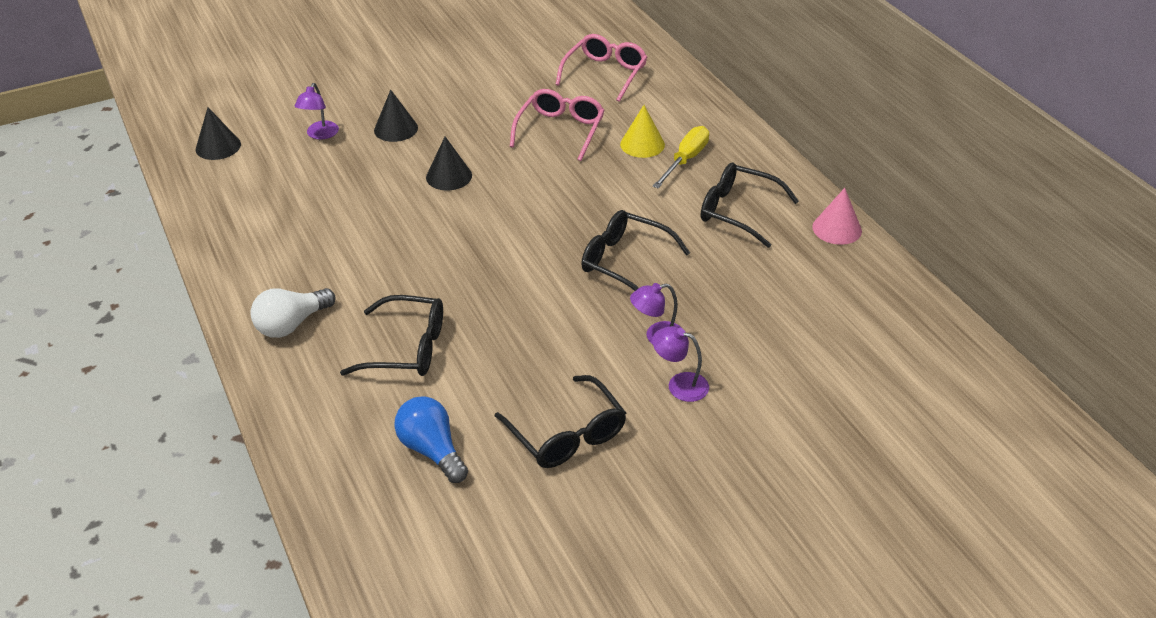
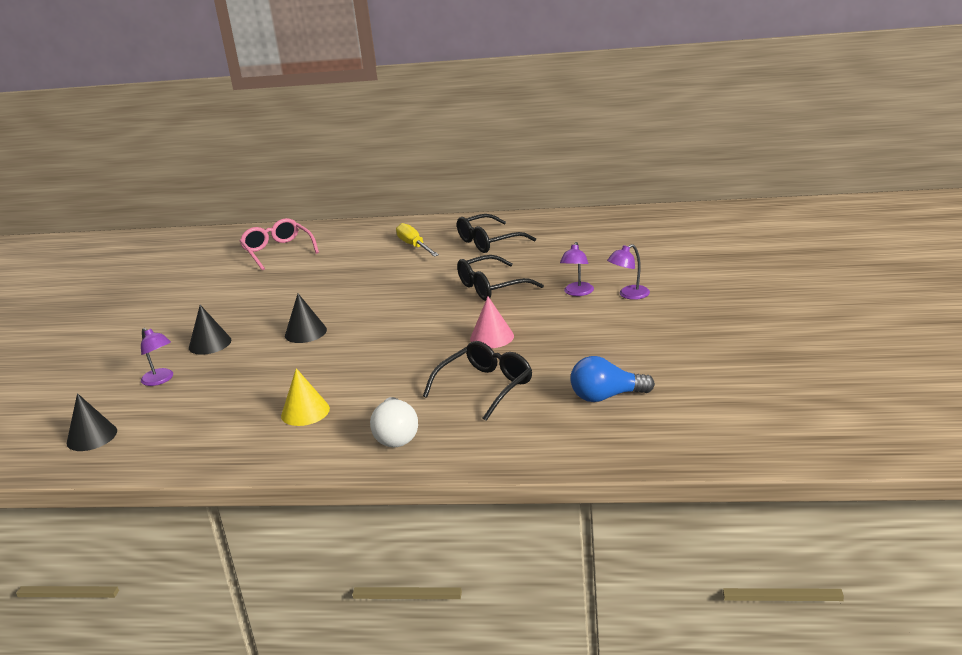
camera: 55 degrees left, 15 degrees down
black glasses [495,375,626,468] -> none
pink glasses [510,89,605,161] -> none
yellow cone [620,105,665,158] -> yellow cone moved to [281,368,330,426]
pink cone [812,188,862,245] -> pink cone moved to [470,297,514,348]

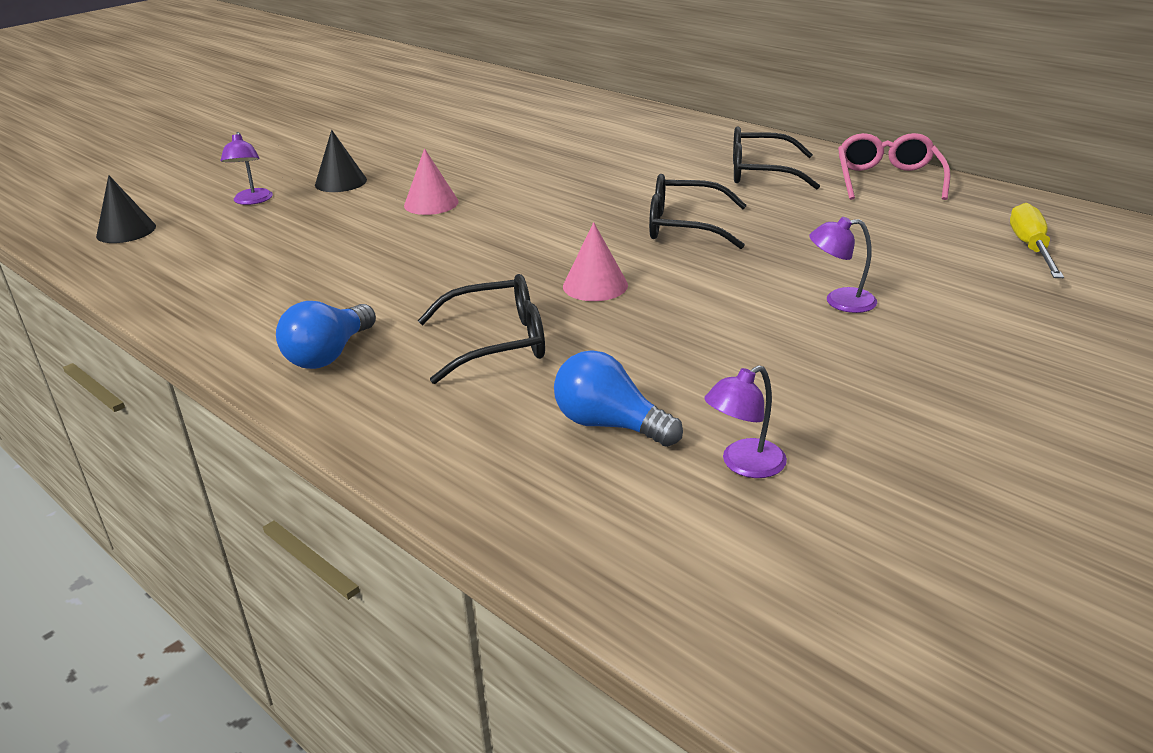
camera: 35 degrees right, 5 degrees up
pink glasses [240,218,319,270] -> pink glasses moved to [838,133,950,200]
yellow cone [281,368,330,426] -> none
black cone [285,294,327,343] -> pink cone [404,148,459,215]
white light bulb [370,397,418,447] -> blue light bulb [276,301,376,369]
yellow screwdriver [396,223,439,257] -> yellow screwdriver moved to [1010,203,1064,278]
purple lamp [560,242,594,296] -> purple lamp moved to [704,365,787,478]

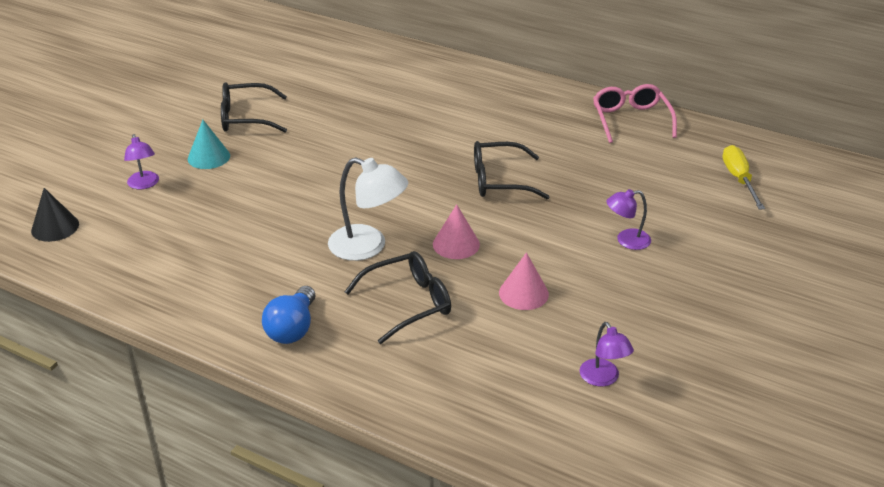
camera: 15 degrees left, 5 degrees up
black cone [315,130,367,192] -> turquoise cone [188,120,230,169]
pink cone [404,148,459,215] -> pink cone moved to [499,252,549,310]
blue light bulb [554,351,683,447] -> none
purple lamp [704,365,787,478] -> purple lamp turned 60 degrees counterclockwise [580,322,634,387]
black glasses [733,127,820,190] -> black glasses moved to [221,82,287,133]
none -> white lamp [328,157,408,261]

